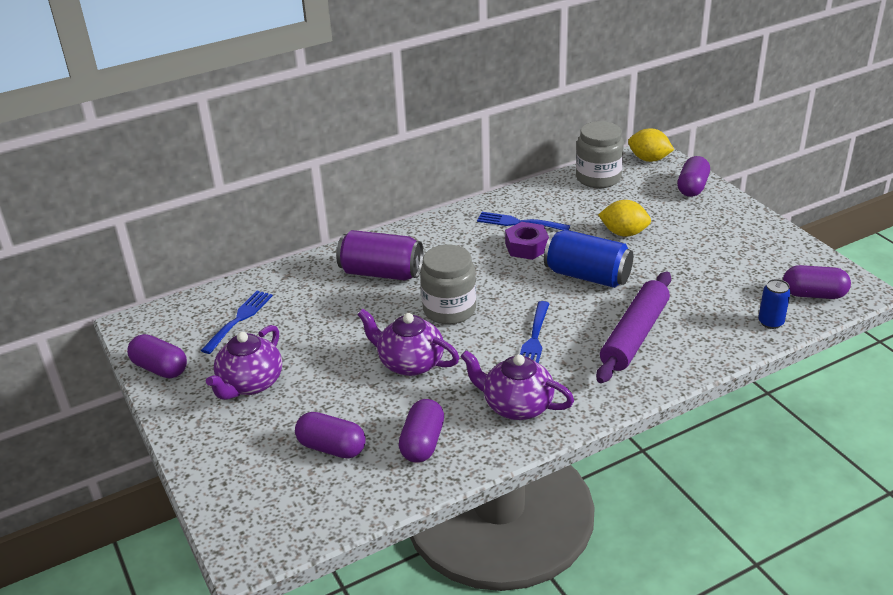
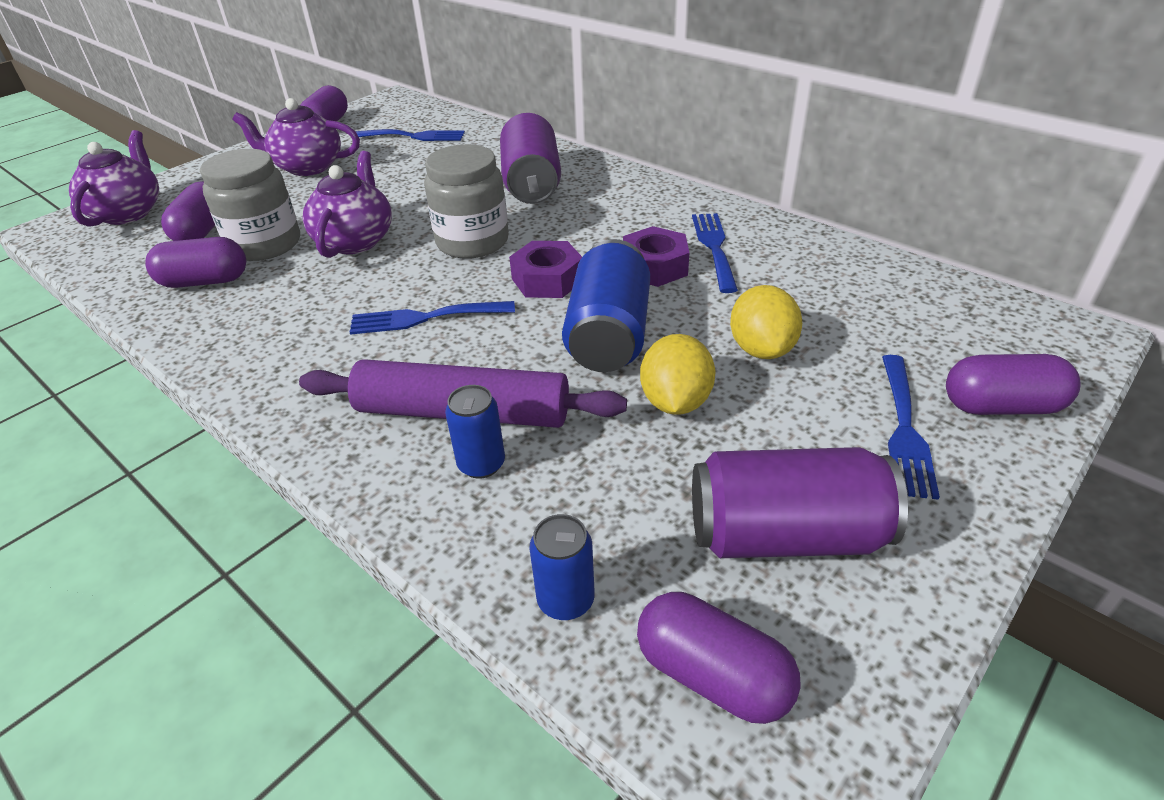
camera: 70 degrees right, 5 degrees up
purple teapot [461,350,574,420] -> purple teapot moved to [69,130,159,227]
grey jar [576,121,624,188] -> grey jar moved to [200,149,300,261]
yellow lemon [628,128,674,162] -> yellow lemon moved to [640,334,716,415]
purple capsule [783,265,851,299] -> purple capsule turned 45 degrees counterclockwise [637,592,801,724]
none -> blue can [445,385,505,479]
none -> purple nut [509,241,582,298]
none -> purple can [692,447,908,558]
none -> blue fork [882,355,940,500]

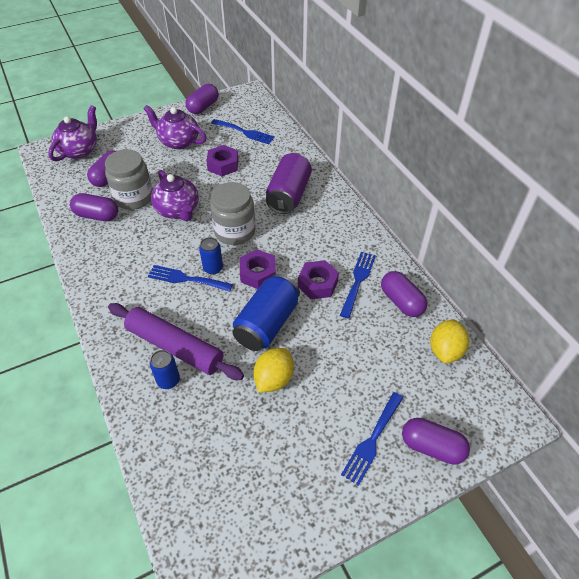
camera: 20 degrees right, 10 degrees up
purple teapot [303,151,392,258] -> purple teapot turned 120 degrees clockwise [151,170,199,221]
blue can [529,514,595,620] -> blue can moved to [199,237,223,275]
purple capsule [637,592,801,724] -> purple capsule moved to [381,271,427,317]
purple can [692,447,908,558] -> none
yellow lemon [730,285,802,359] -> yellow lemon moved to [430,319,469,363]
none -> purple nut [206,145,239,176]

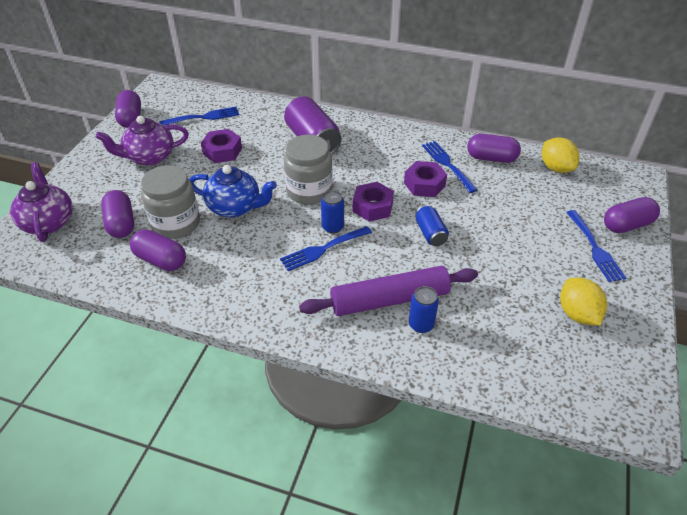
camera: 45 degrees left, 5 degrees down
purple capsule [70,193,118,221] -> purple capsule turned 60 degrees clockwise [130,229,186,271]
purple teapot [151,170,199,221] -> blue teapot [189,165,277,217]
blue can [233,274,300,351] -> blue can [415,205,449,246], size x0.54
yellow lemon [253,348,294,393] -> yellow lemon moved to [560,278,607,326]

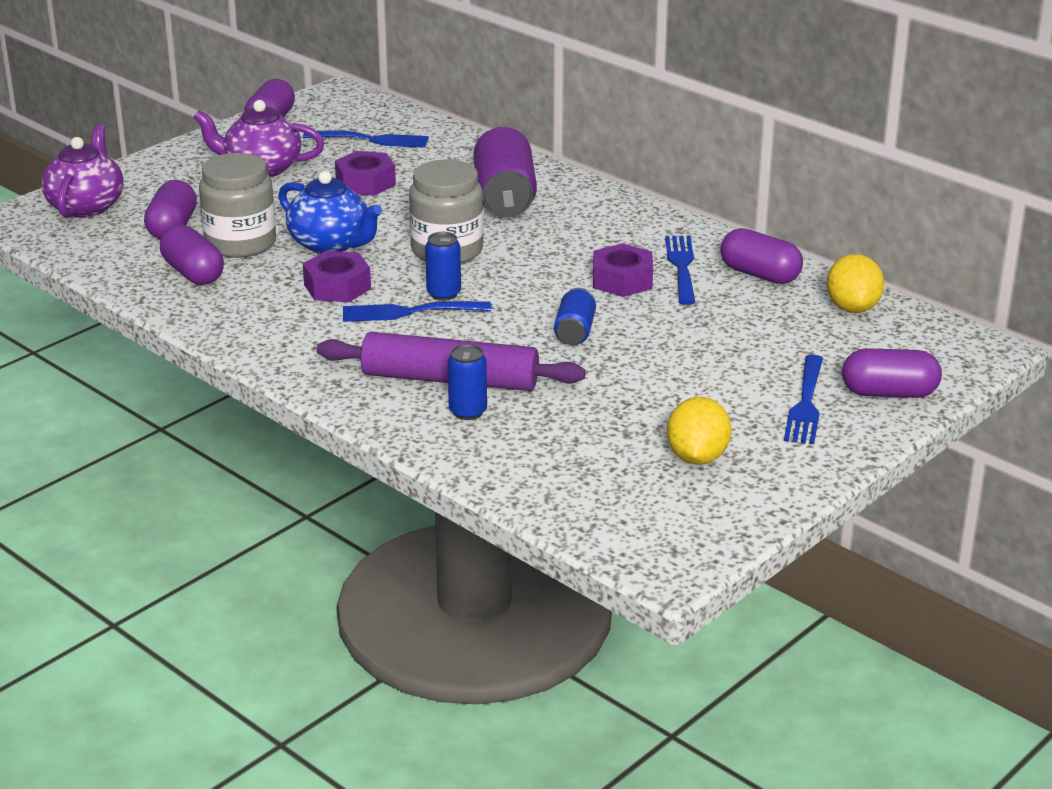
camera: 25 degrees right, 15 degrees down
purple nut [353,182,394,222] -> purple nut moved to [303,251,371,302]

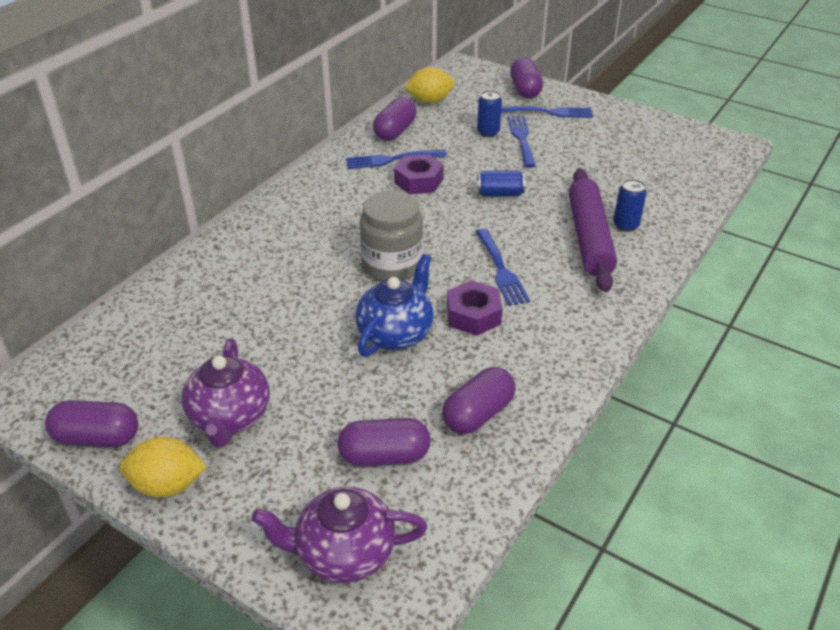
camera: 100 degrees left, 10 degrees up
grey jar [199,153,276,258] -> none
blue fork [303,131,429,148] -> blue fork moved to [507,116,536,168]
purple nut [335,151,396,196] -> none
blue can [425,232,461,301] -> blue can moved to [477,90,502,137]
purple can [473,127,537,218] -> none
yellow lemon [667,397,731,465] -> yellow lemon moved to [119,437,207,498]

